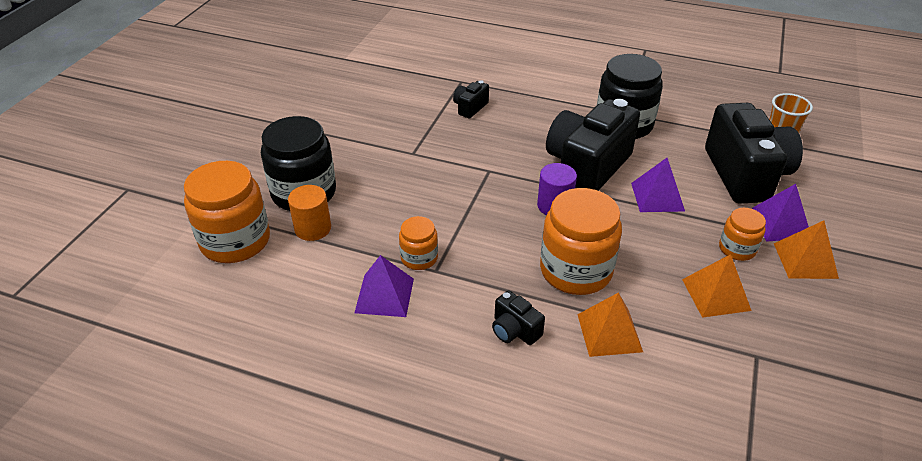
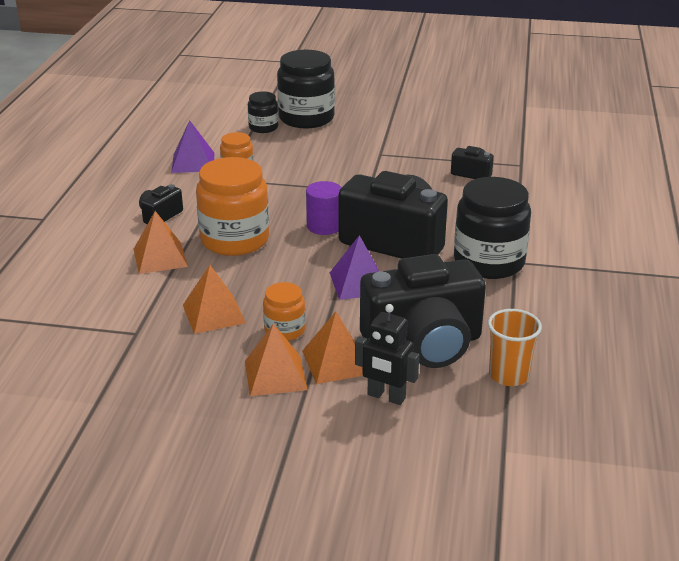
camera: 80 degrees right, 10 degrees down
orange jar [184,161,270,263] -> none
orange cylinder [288,185,331,241] -> black jar [248,92,278,133]
purple pyramid [751,184,809,241] -> orange pyramid [302,312,363,384]
none -> black robot [355,304,419,405]

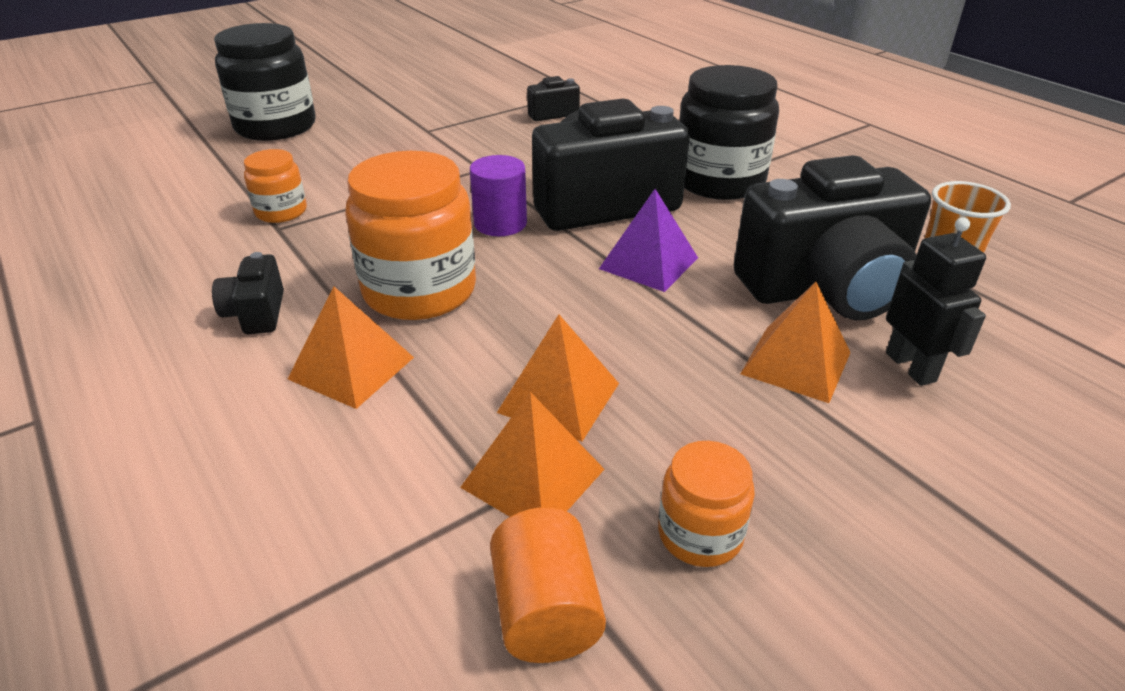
camera: 45 degrees left, 5 degrees up
purple pyramid [171,120,214,173] -> none
orange pyramid [245,323,308,396] -> orange pyramid moved to [460,392,605,517]
black jar [248,92,278,133] -> none
orange jar [263,282,306,341] -> orange jar moved to [658,441,755,567]
black robot [355,304,419,405] -> black robot turned 90 degrees counterclockwise [886,217,986,386]
black camera [360,254,486,368] -> black camera turned 45 degrees clockwise [734,155,931,320]
none -> orange cylinder [490,507,606,663]

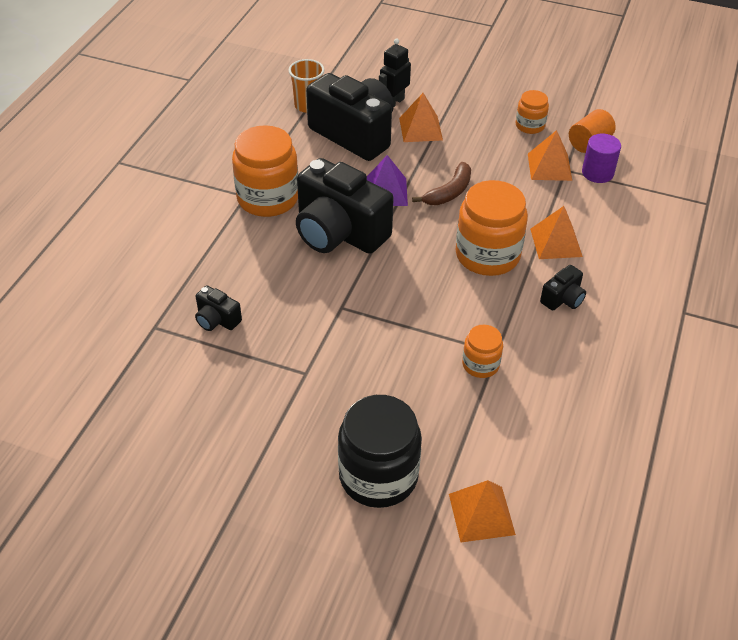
camera: 125 degrees left, 10 degrees up
purple cylinder [470,155,527,236] -> purple cylinder moved to [582,134,621,183]
orange pyramid [497,314,619,441] -> orange pyramid moved to [449,480,516,542]
black jar [679,65,779,200] -> orange jar [232,125,298,217]
none -> brown banana [412,162,471,205]

